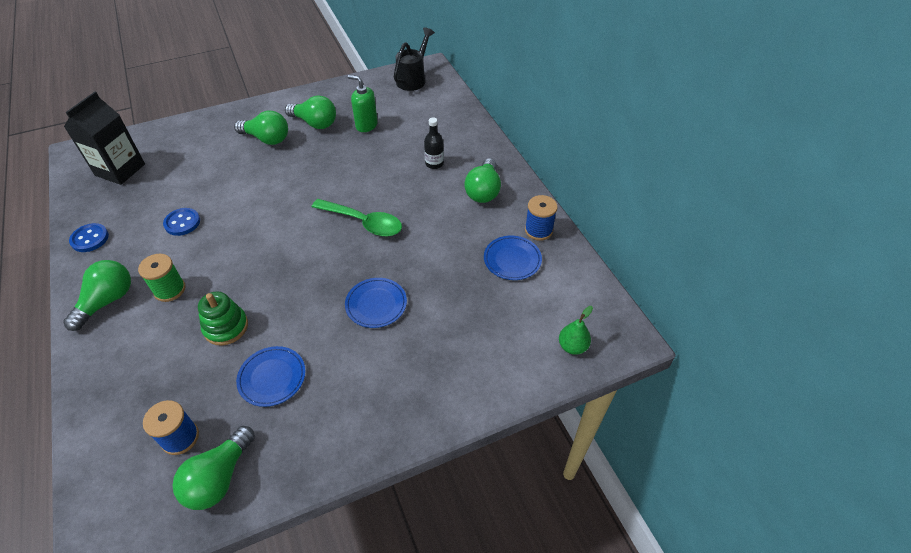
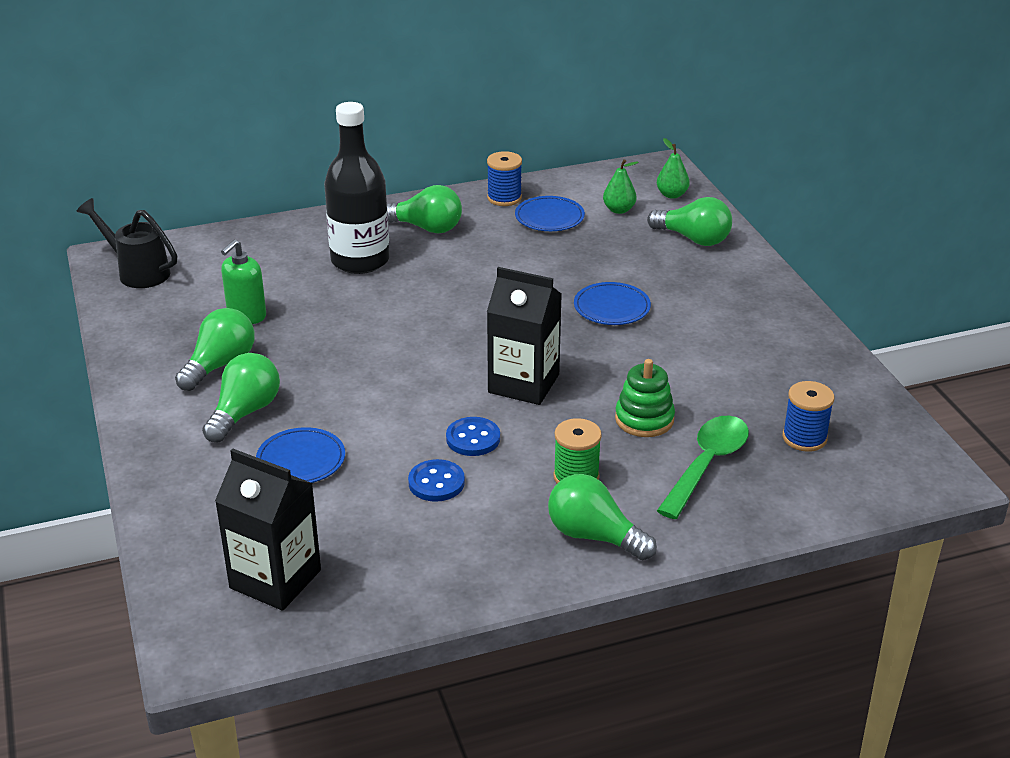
camera: 85 degrees left, 15 degrees down
blue button [69,223,109,252] -> blue button moved to [446,417,500,456]
green light bulb [172,426,255,510] -> green light bulb moved to [647,197,732,246]
blue plate [236,346,306,407] -> blue plate moved to [256,427,345,483]
green spoon [312,199,402,237] -> green spoon moved to [657,416,749,519]
black bottle [424,118,444,169] -> black bottle [324,102,390,274], size x2.17
none -> black carton [487,267,562,405]
none -> green pear [603,159,639,214]

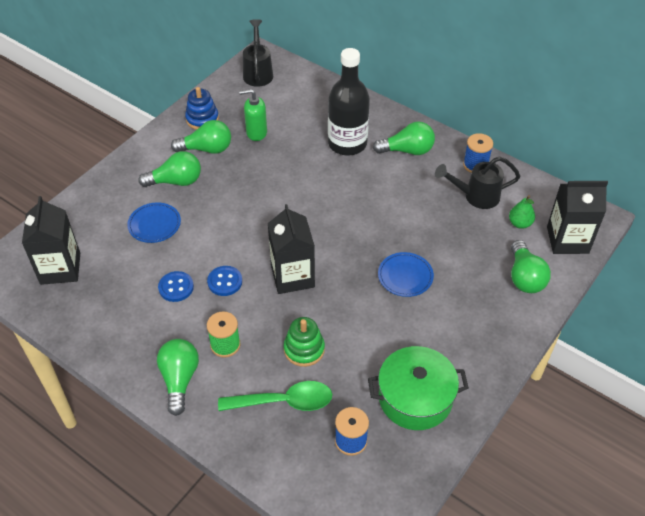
camera: 55 degrees right, 15 degrees up
green light bulb [387,185,462,233] -> green light bulb turned 75 degrees counterclockwise [373,122,435,155]
blue plate [515,196,585,231] -> black watering can [435,156,520,209]
green pear [657,138,690,199] -> black carton [547,181,608,254]
none -> blue stacking toy [185,87,219,130]
none -> green pot [368,346,469,430]

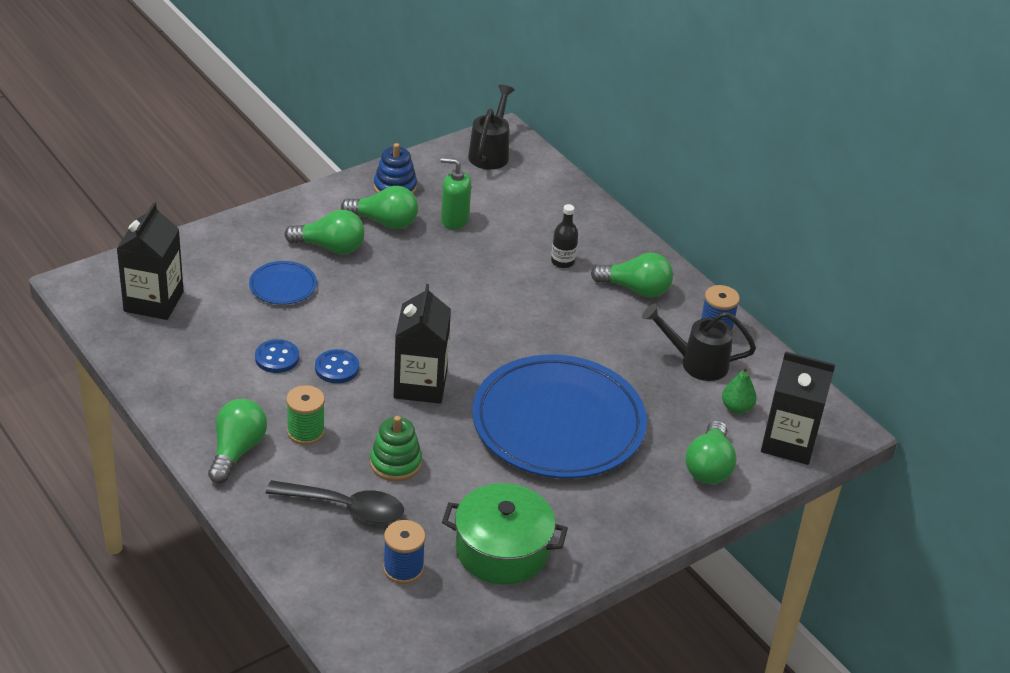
camera: 15 degrees right, 10 degrees down
green spoon [218,381,332,411] -> black spoon [266,480,404,524]
black bottle [328,48,370,156] -> black bottle [551,204,578,268], size x0.46
blue plate [378,252,434,297] -> blue plate [472,354,647,479], size x2.41

